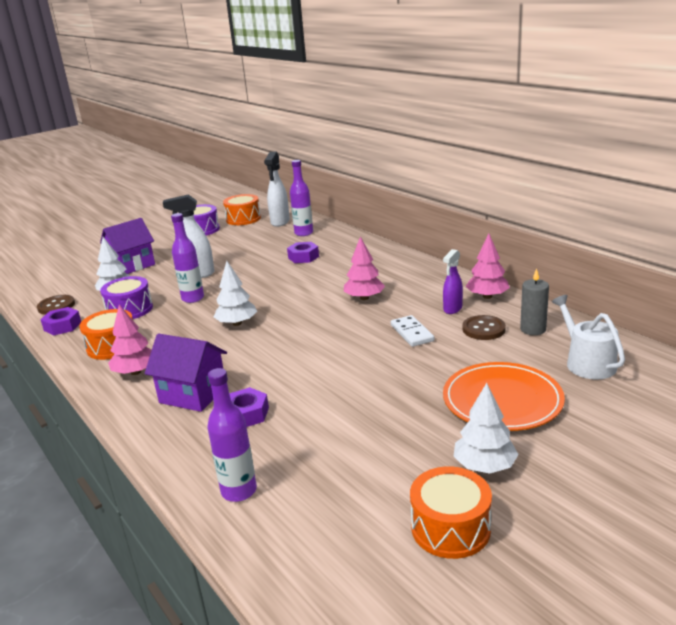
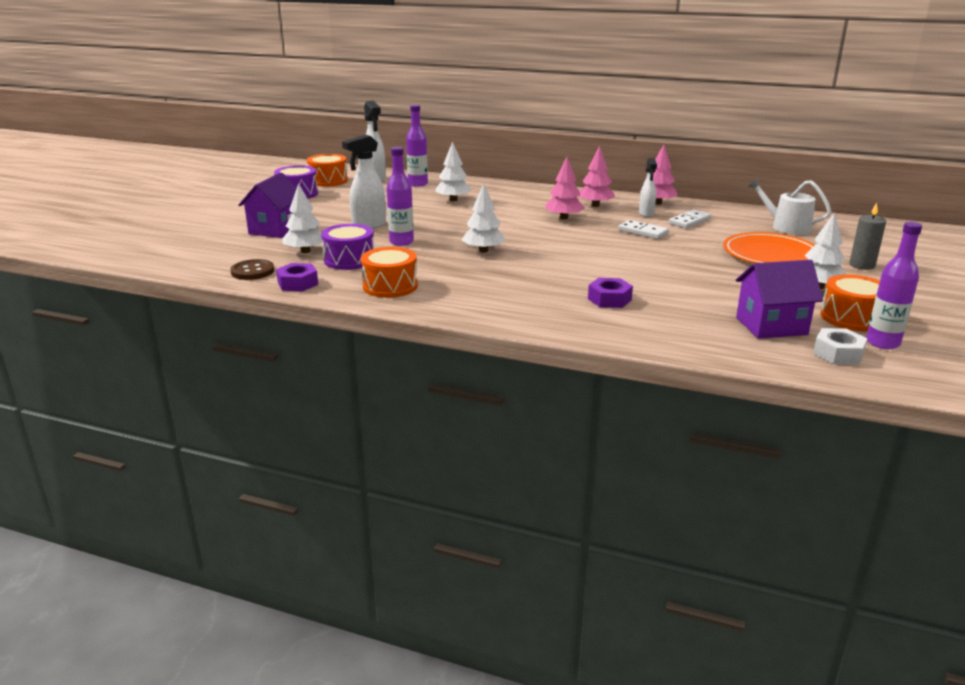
camera: 35 degrees left, 0 degrees up
pink tree [108,305,152,375] -> pink tree moved to [579,146,615,207]
purple house [145,334,227,412] -> purple house moved to [736,260,823,339]
purple bottle [207,368,257,502] -> purple bottle moved to [866,222,922,349]
purple nut [287,242,319,263] -> white tree [435,141,472,202]
purple spray bottle [443,249,463,314] -> white spray bottle [639,158,657,217]
brown button [462,315,506,340] -> white domino [669,210,711,228]
grey candle [520,269,549,335] -> grey candle moved to [849,203,886,270]
none -> white nut [813,328,867,365]

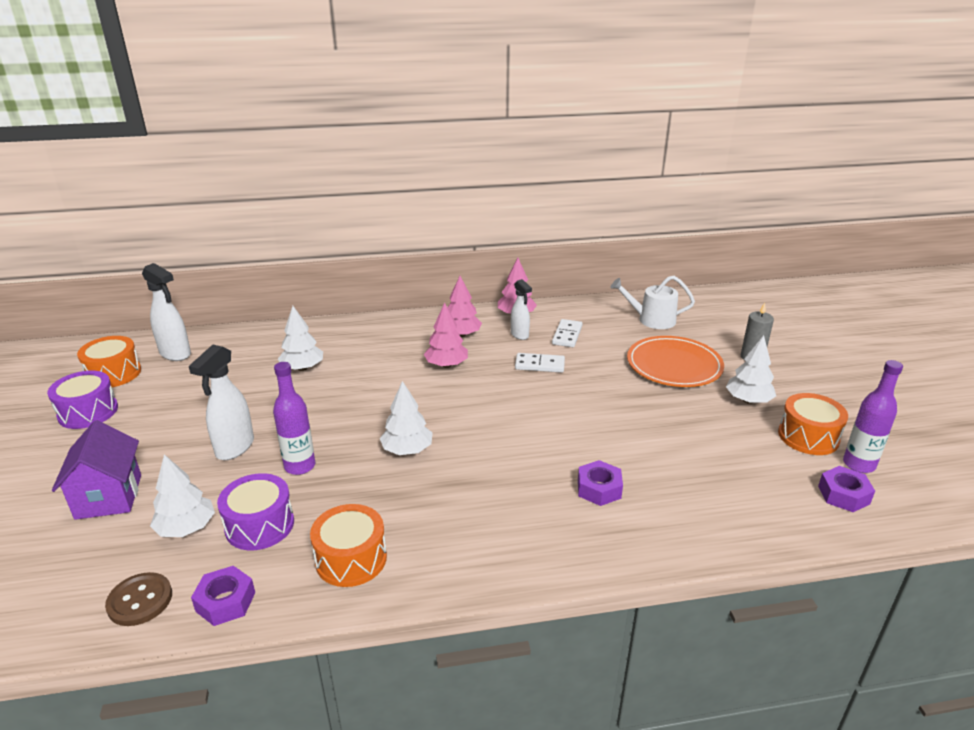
camera: 30 degrees left, 5 degrees up
purple bottle [406,105,428,187] -> none
purple house [736,260,823,339] -> none
white nut [813,328,867,365] -> purple nut [818,466,875,512]

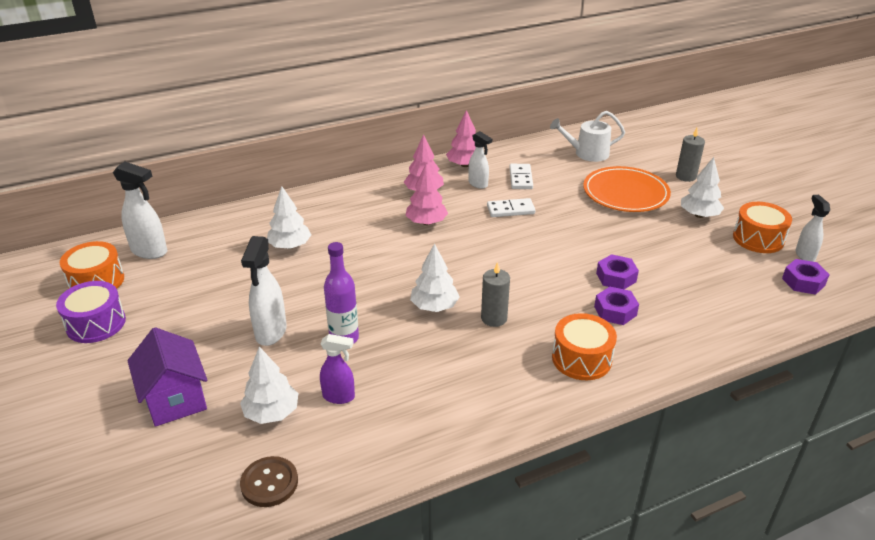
camera: 15 degrees left, 5 degrees up
purple nut [191,566,255,626] -> purple nut moved to [596,254,639,289]
purple drum [217,473,294,550] -> purple spray bottle [320,334,355,404]
orange drum [310,504,387,587] -> orange drum moved to [552,313,617,380]
purple bottle [843,360,903,473] -> white spray bottle [795,195,830,262]
none -> grey candle [481,262,510,327]

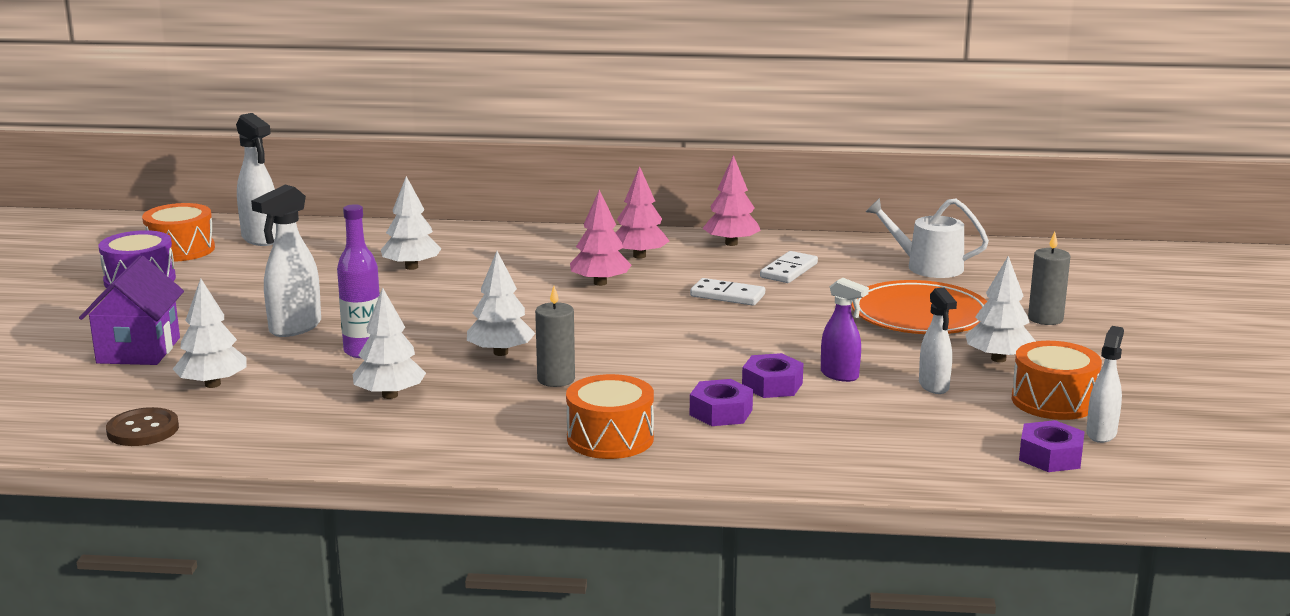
camera: 30 degrees right, 15 degrees down
purple spray bottle [320,334,355,404] -> purple spray bottle moved to [821,278,869,382]
white spray bottle [468,131,492,189] -> white spray bottle moved to [919,288,957,394]
none -> white tree [353,288,426,399]

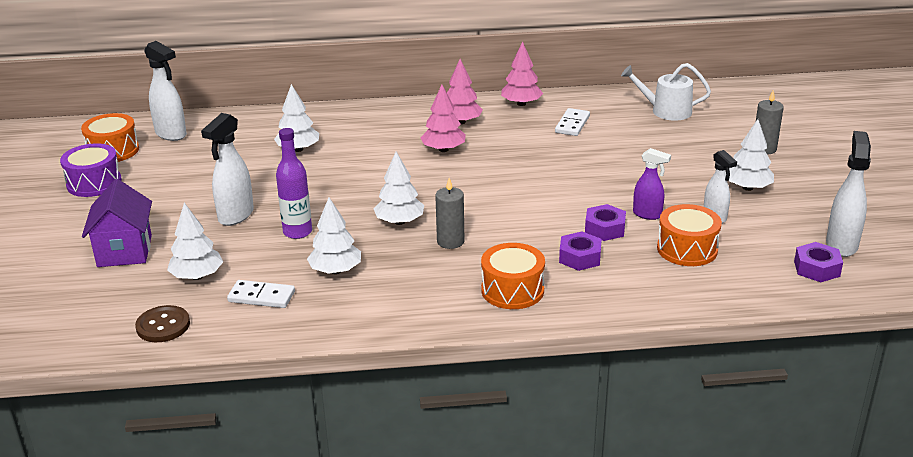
camera: 10 degrees left, 10 degrees up
white domino [690,278,765,306] -> white domino moved to [227,280,295,308]
orange plate [851,280,987,334] -> none
orange drum [1012,341,1102,420] -> orange drum moved to [657,204,722,266]
white spray bottle [1086,326,1124,443] -> white spray bottle [826,131,871,257], size x1.54

